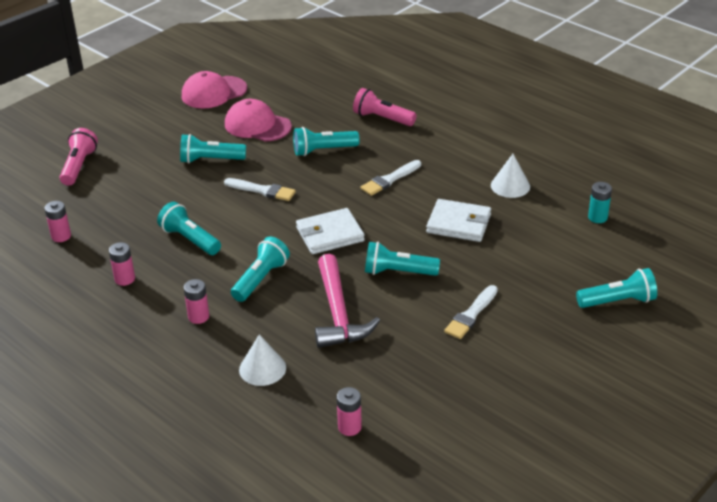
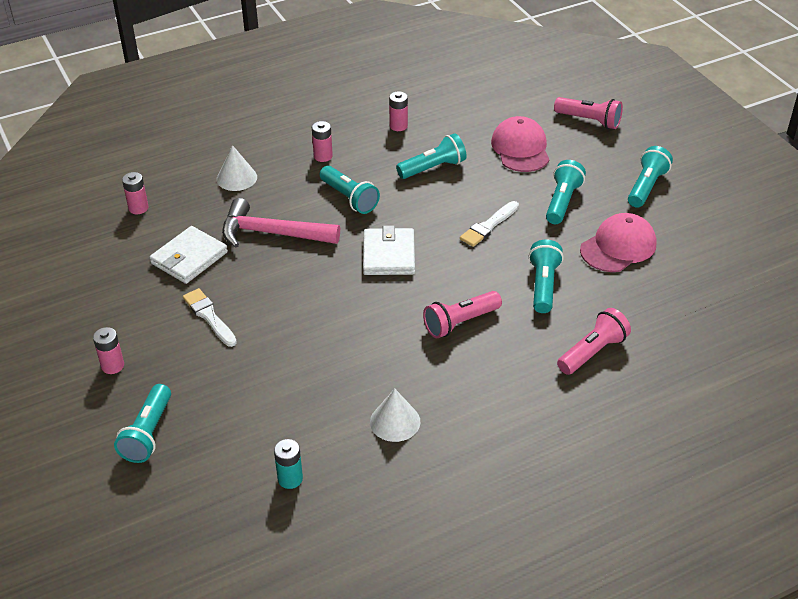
camera: 110 degrees right, 5 degrees up
pink battery [44,201,71,242] -> pink battery moved to [93,327,124,374]
pink cap [182,71,247,108] -> pink cap moved to [491,116,550,172]
white brush [361,160,421,196] -> pink flashlight [423,291,502,338]
turquoise flashlight [365,242,440,276] -> turquoise flashlight moved to [628,146,673,208]
white wallet [426,199,491,242] -> white wallet moved to [149,226,228,284]

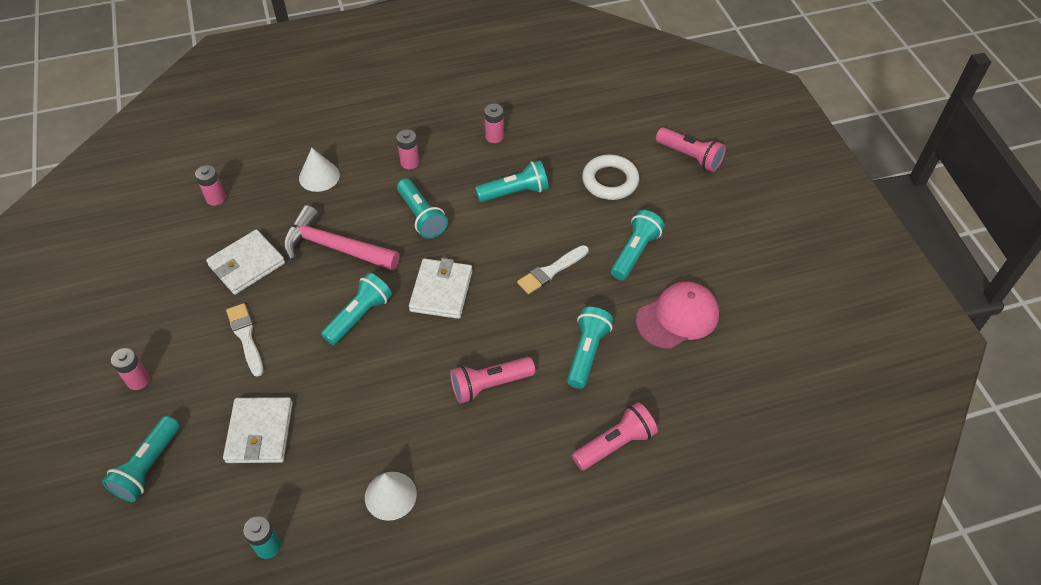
camera: 10 degrees right, 10 degrees up
pink cap [491,116,550,172] -> white ring [582,155,639,200]
turquoise flashlight [628,146,673,208] -> turquoise flashlight moved to [321,273,392,345]
none -> white wallet [223,397,293,463]

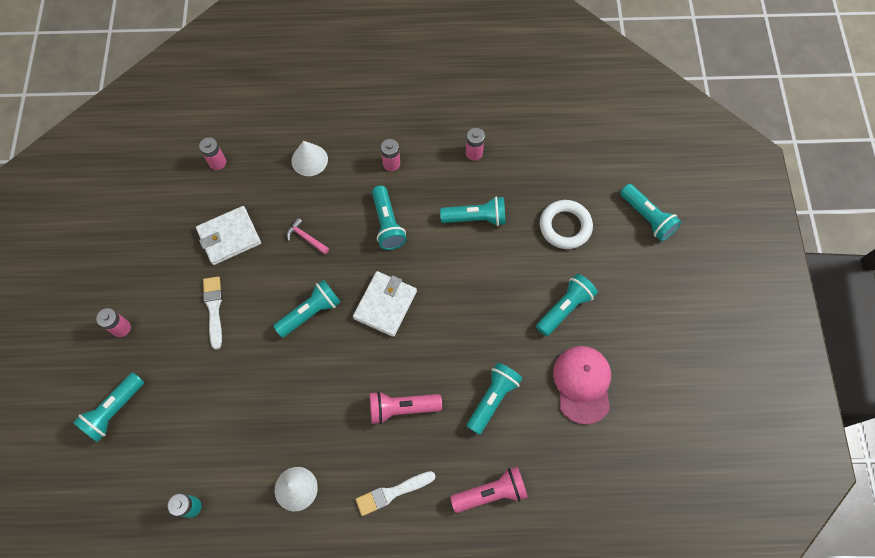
camera: 15 degrees right, 15 degrees up
white wallet [223,397,293,463] -> none
pink hammer [283,205,400,271] -> pink hammer [286,218,329,254], size x0.45
white brush [517,245,589,294] -> white brush moved to [356,471,436,516]
pink cap [636,282,719,349] -> pink cap turned 75 degrees counterclockwise [553,346,611,425]
pink flashlight [656,127,726,172] -> turquoise flashlight [620,184,682,241]

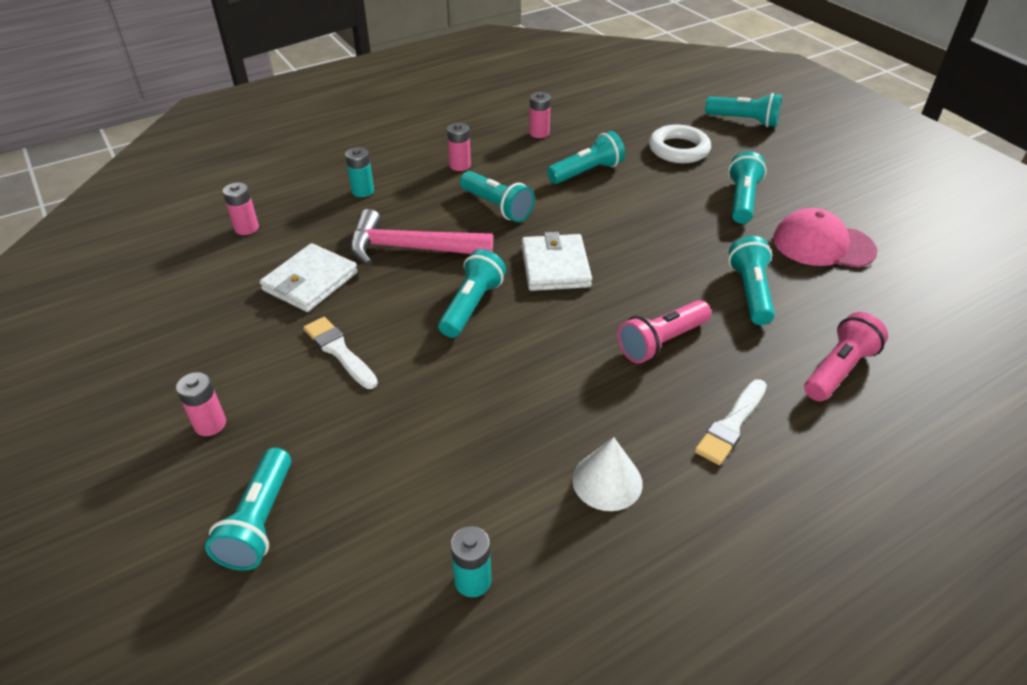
camera: 30 degrees left, 25 degrees down
pink hammer [286,218,329,254] -> pink hammer [350,209,493,266], size x2.22
white cone [292,141,328,176] -> turquoise battery [345,147,374,197]
pink cap [553,346,611,425] -> pink cap turned 45 degrees counterclockwise [773,208,877,268]

